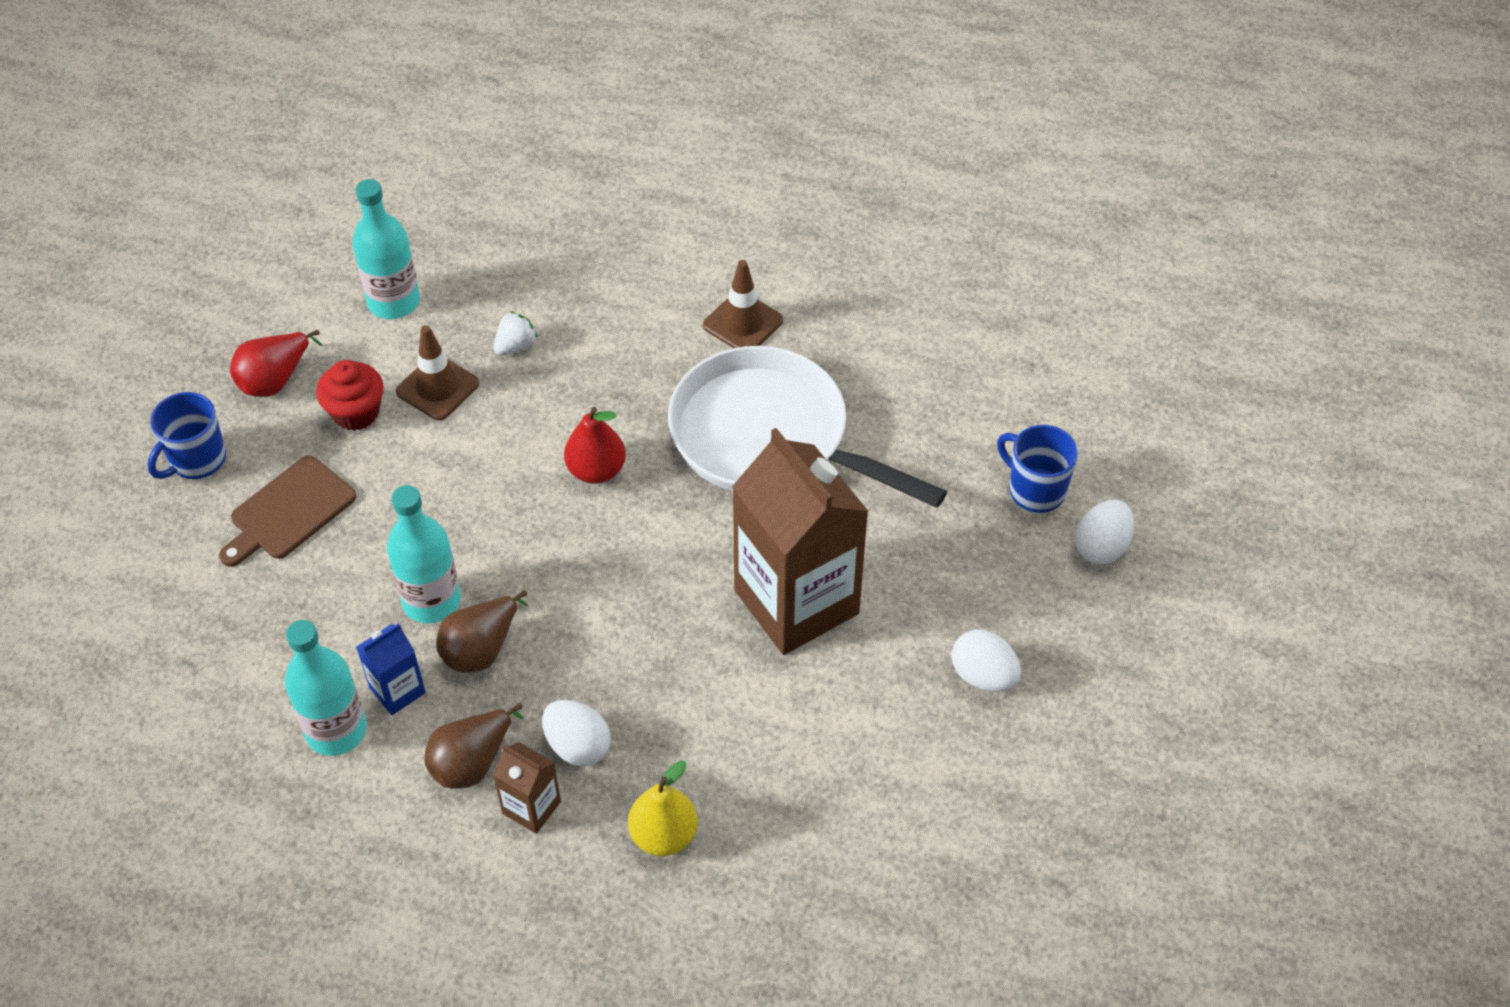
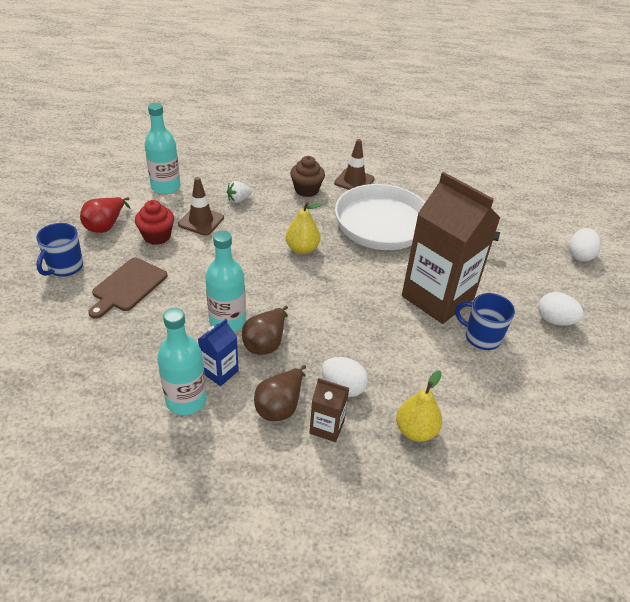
camera: 15 degrees left, 10 degrees down
white strawberry [493,311,538,355] -> white strawberry turned 150 degrees counterclockwise [227,181,252,203]
red pear [564,407,626,484] -> yellow pear [286,202,322,254]
blue mug [997,425,1078,513] -> blue mug moved to [455,293,515,350]
none -> brown cupcake [290,156,325,197]

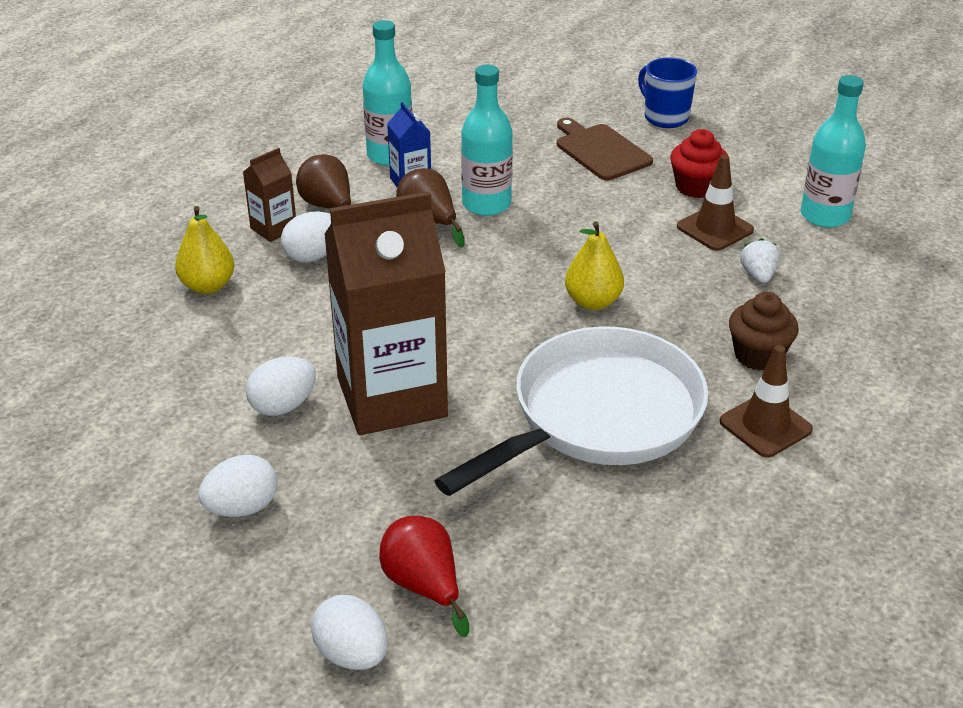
camera: 120 degrees right, 5 degrees down
red pear [80,197,131,233] -> red pear moved to [379,516,469,637]
blue mug [455,293,515,350] -> white egg [246,356,316,416]

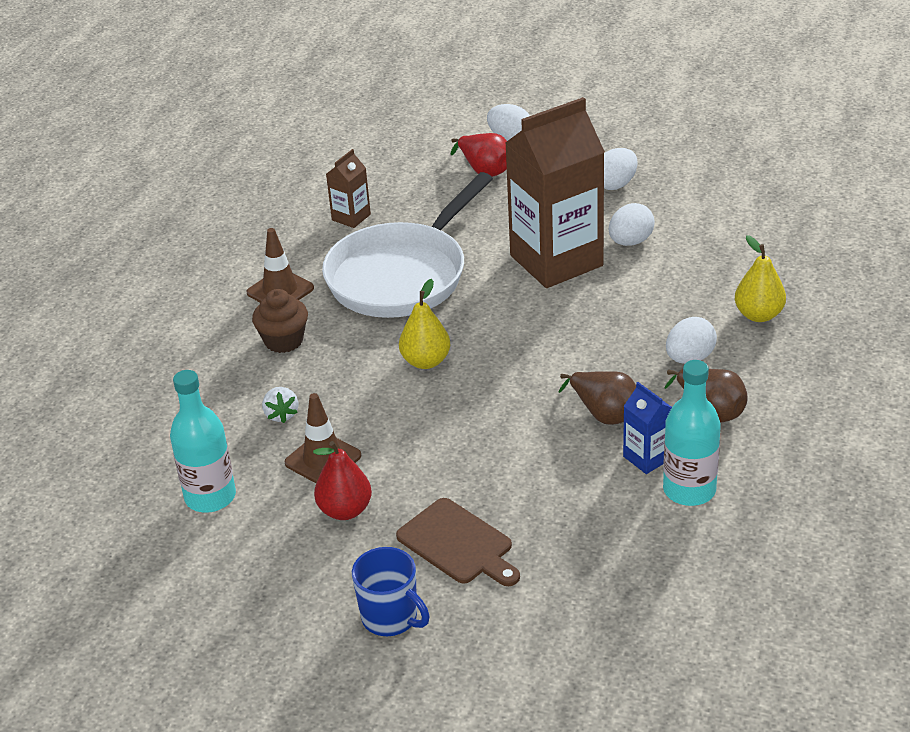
camera: 170 degrees right, 0 degrees up
brown carton [243,148,296,242] -> brown carton moved to [326,149,371,228]
turquoise bottle [461,65,513,216] -> none
red cupcake [670,129,728,198] -> red pear [313,441,372,520]

